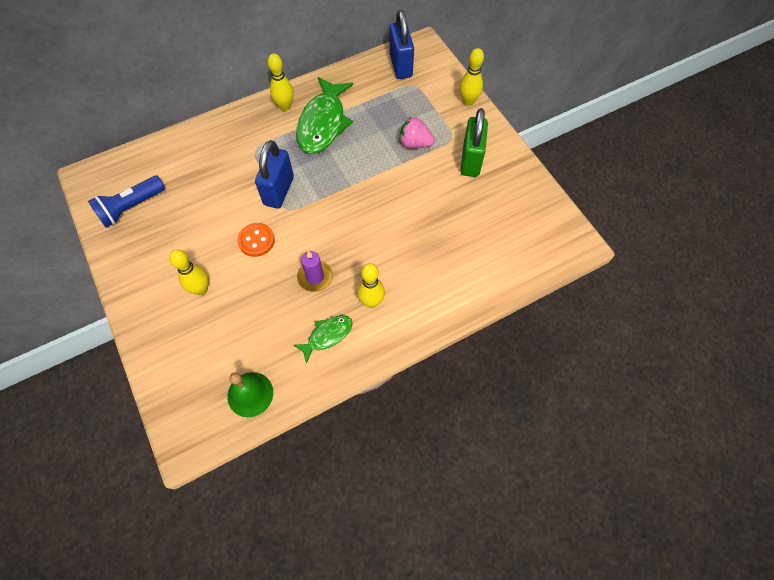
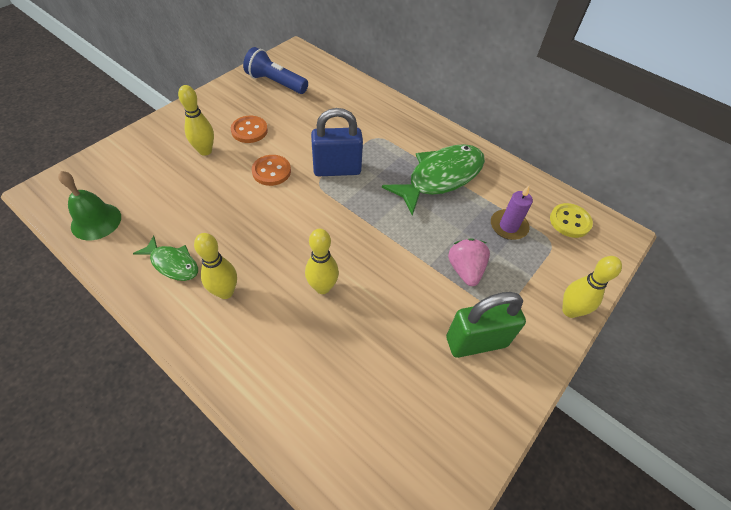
camera: 65 degrees right, 10 degrees down
yellow bowling pin [268,54,294,111] -> yellow bowling pin moved to [305,229,339,294]
green fish [296,77,353,154] -> green fish turned 150 degrees clockwise [382,144,485,216]
purple candle [297,251,333,292] -> purple candle moved to [491,186,533,240]
blue padlock [389,10,414,79] -> yellow button [550,203,593,238]
none -> orange button [231,116,268,143]

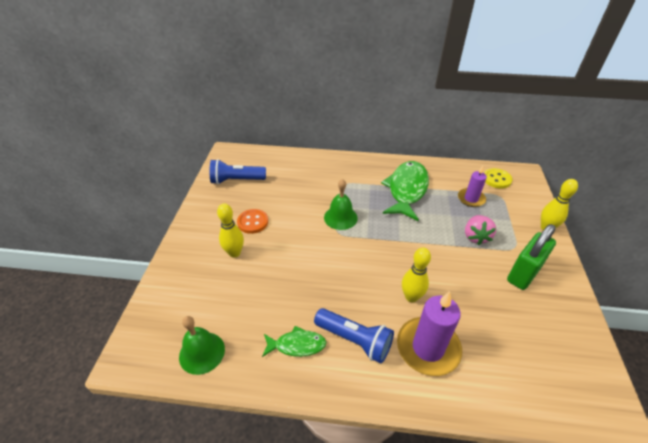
camera: 30 degrees left, 10 degrees down
yellow bowling pin [194,233,237,299] -> blue flashlight [314,308,394,363]
orange button [252,155,291,186] -> none
blue padlock [311,108,363,176] -> green bell [324,179,358,230]
pink strawberry [448,239,490,286] -> pink strawberry turned 135 degrees counterclockwise [465,215,496,245]
none -> purple candle [397,291,462,376]

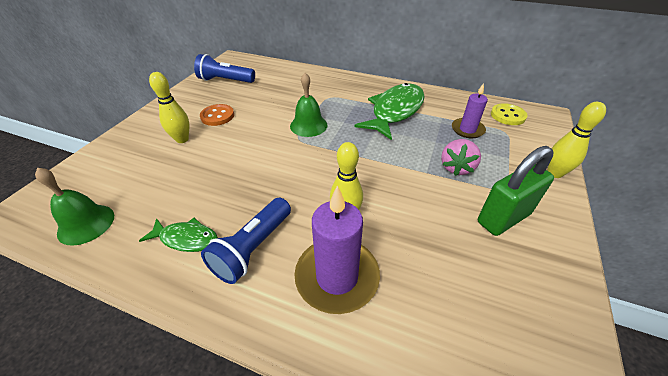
camera: 15 degrees right, 0 degrees up
blue flashlight [314,308,394,363] -> blue flashlight turned 75 degrees clockwise [201,198,291,284]

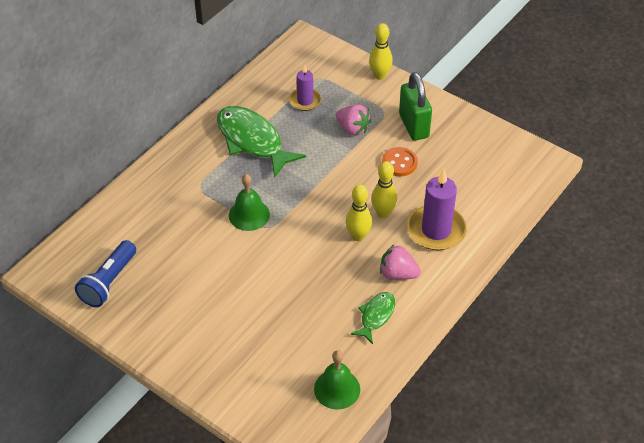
camera: 75 degrees left, 5 degrees up
yellow bowling pin [149,72,189,143] -> yellow bowling pin moved to [346,185,372,241]
orange button [200,104,234,126] -> orange button moved to [382,147,418,176]
blue flashlight [201,198,291,284] -> pink strawberry [380,245,421,280]
yellow button [491,103,528,125] -> none

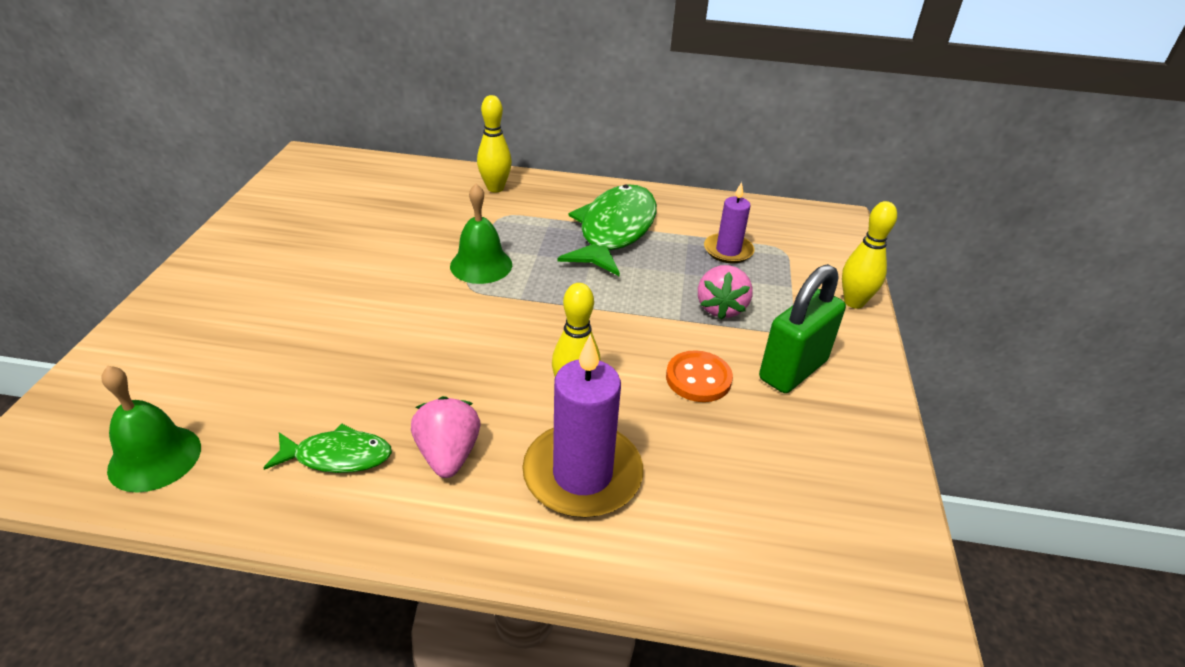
camera: 60 degrees right, 10 degrees down
blue flashlight [75,240,136,307] -> none
yellow bowling pin [346,185,372,241] -> yellow bowling pin moved to [477,95,512,192]

